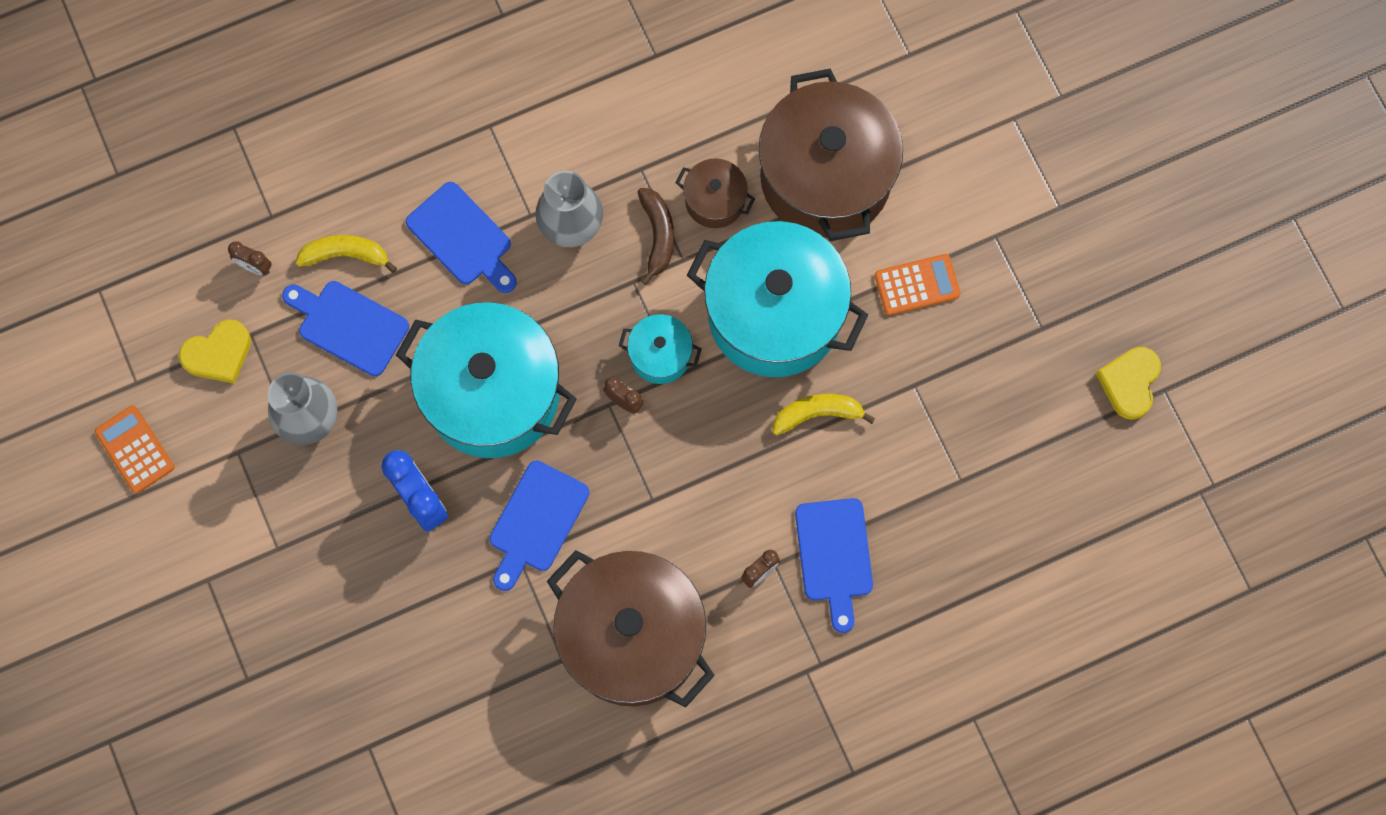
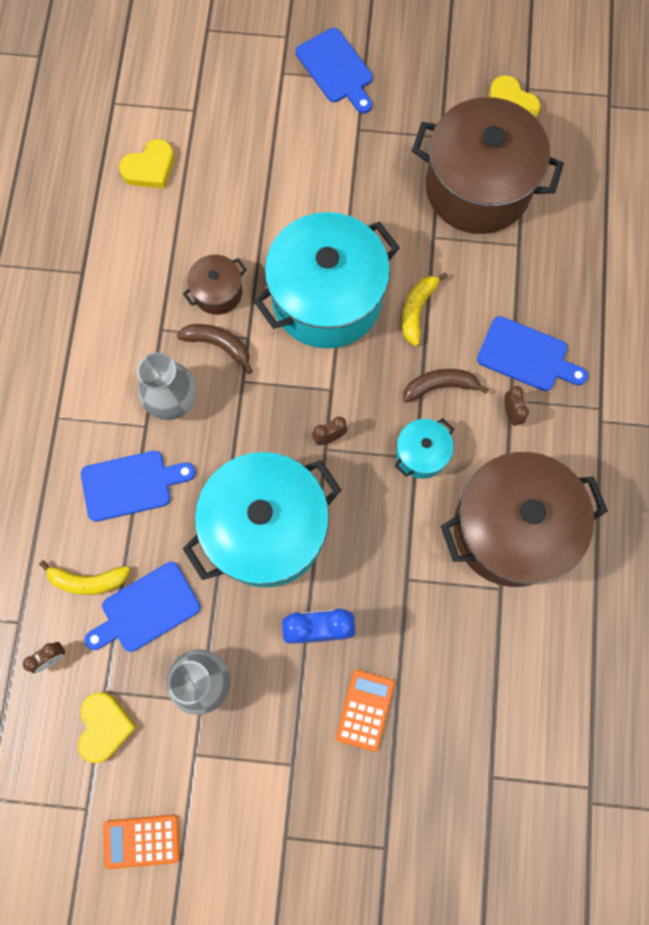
camera: 60 degrees left, 0 degrees up
yellow banana [295,235,397,273] -> yellow banana turned 120 degrees counterclockwise [39,560,130,595]
blue cutting board [489,460,589,591] -> blue cutting board moved to [296,28,373,113]
turquoise pot [619,314,701,384] -> turquoise pot moved to [395,418,454,479]
brown pot [758,68,903,241] -> brown pot moved to [412,97,564,234]
orange calculator [875,254,961,315] -> orange calculator moved to [336,670,395,752]
none -> yellow heart [119,139,174,189]
none -> brown banana [403,369,489,403]

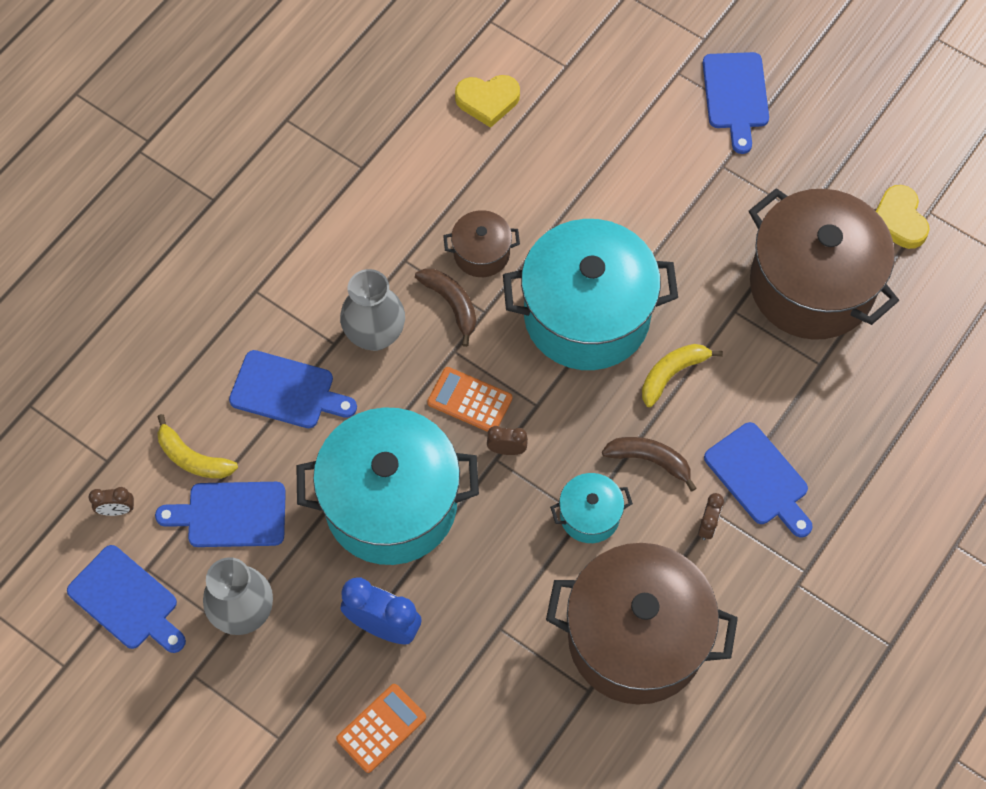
camera: 30 degrees right, 10 degrees down
yellow heart [78,692,137,763] -> blue cutting board [67,545,186,653]
orange calculator [103,815,180,869] -> orange calculator moved to [427,367,512,432]

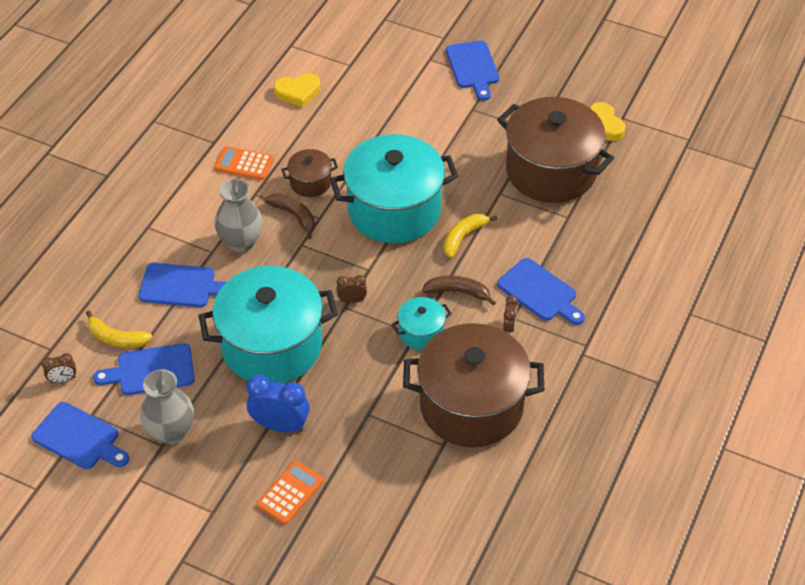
camera: 10 degrees left, 15 degrees down
orange calculator [427,367,512,432] -> orange calculator moved to [214,146,274,180]

